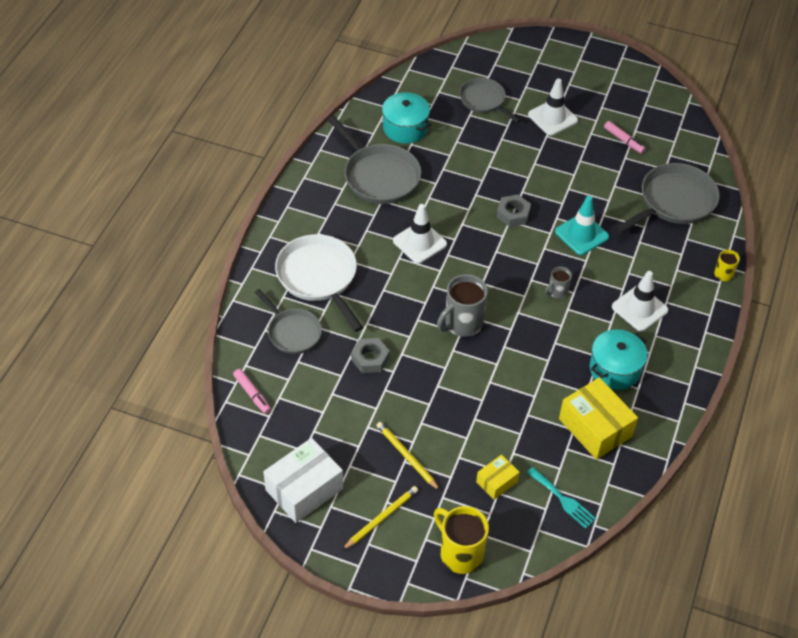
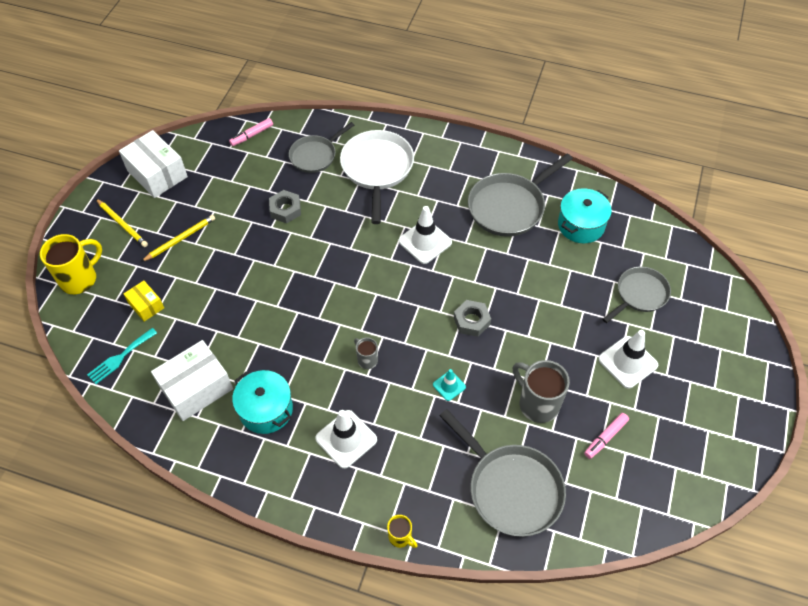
camera: 90 degrees right, 5 degrees up
white pan [275,234,363,332] -> white pan turned 60 degrees counterclockwise [340,130,414,224]
grey mug [437,274,488,337] -> grey mug moved to [513,360,570,423]
turquoise traffic cone [555,196,609,255] -> turquoise traffic cone [433,369,466,401], size x0.56
yellow box [559,377,638,460] -> white box [151,340,233,421]

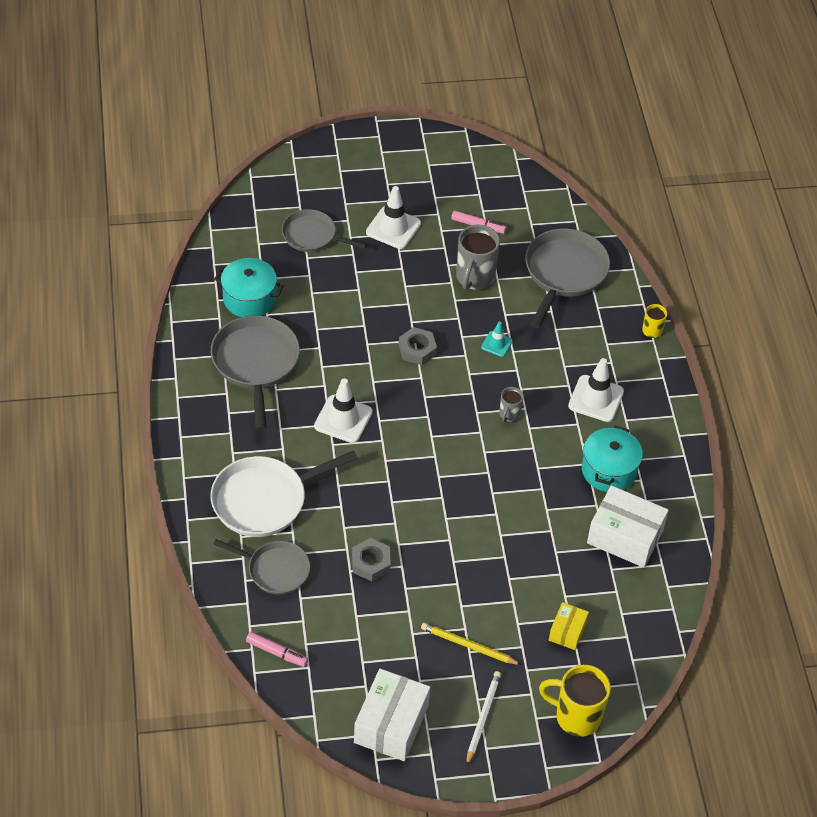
camera: 120 degrees left, 5 degrees down
turquoise fork [87,328,157,384] -> none
yellow pencil [96,199,148,247] -> white pencil [466,671,501,766]
grey pan [468,154,573,237] -> grey pan turned 120 degrees counterclockwise [211,315,300,431]

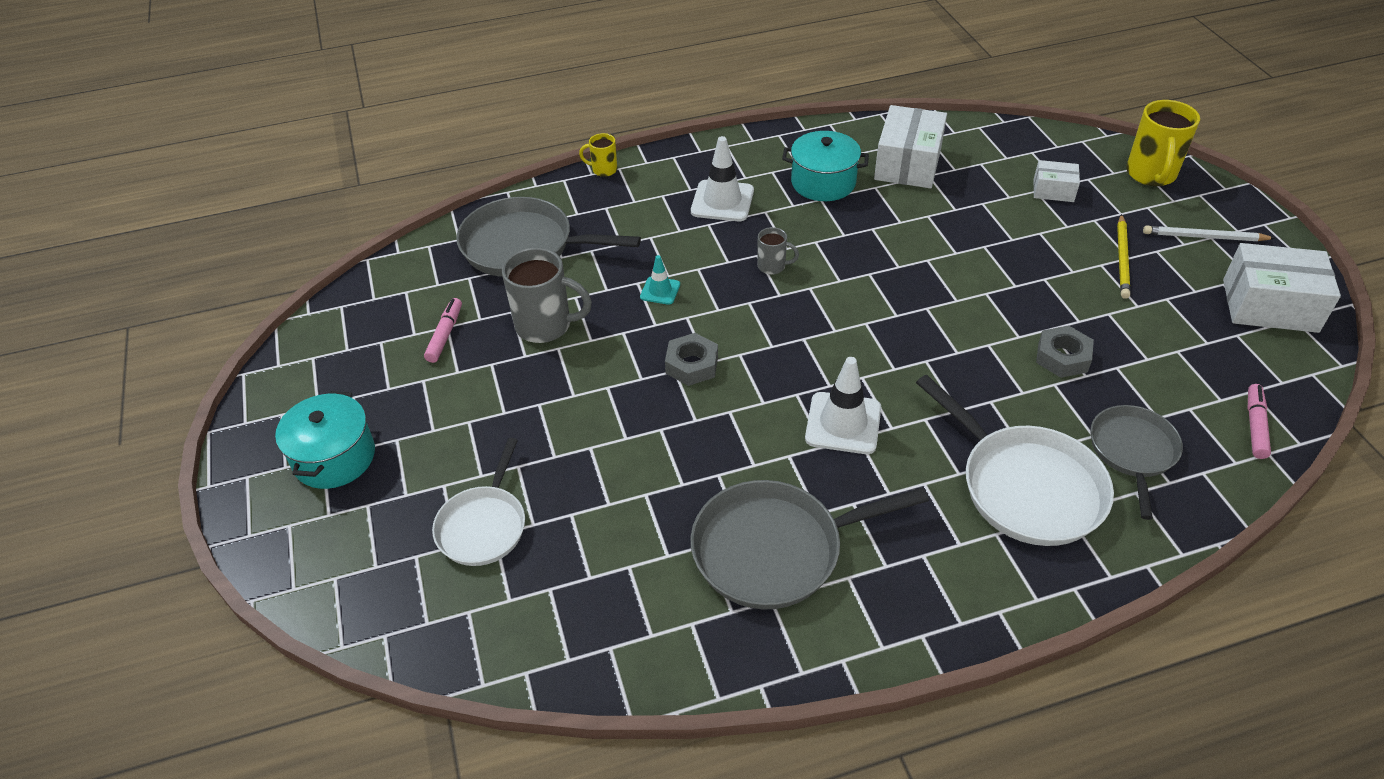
camera: 95 degrees left, 5 degrees down
turquoise pot [214,258,284,317] -> turquoise pot moved to [275,391,375,489]
grey pan [282,209,367,252] -> white pan [432,438,525,566]
white traffic cone [366,186,421,249] -> none
yellow box [549,602,589,650] -> white box [1033,160,1080,202]

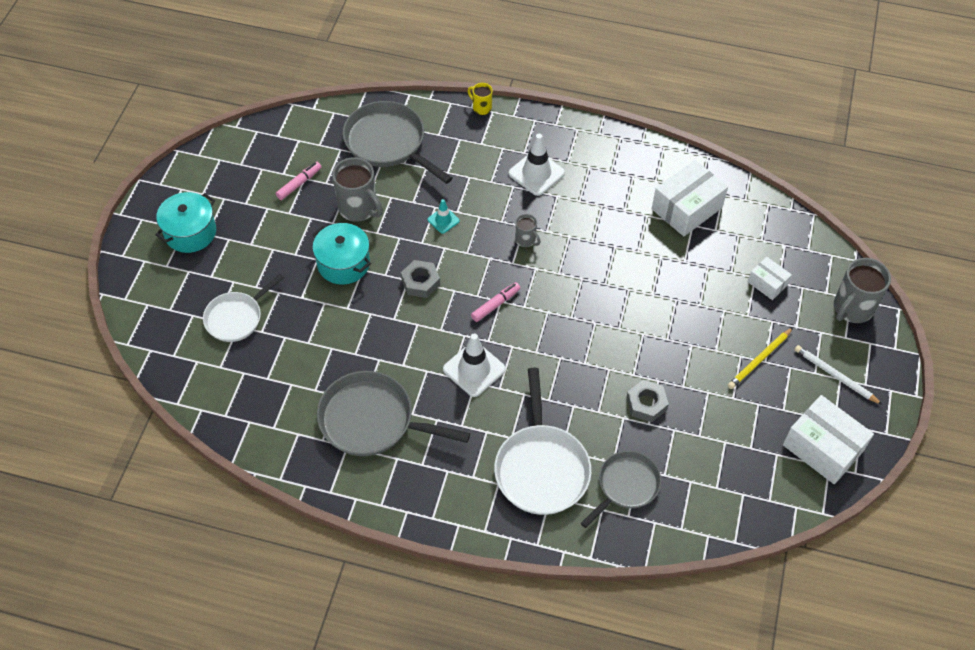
camera: 30 degrees right, 10 degrees up
turquoise pot [782,131,869,201] -> turquoise pot moved to [312,223,371,285]
yellow mug [1126,100,1200,186] -> grey mug [834,258,891,323]
pink marker [1248,384,1271,459] -> pink marker moved to [471,282,520,322]

